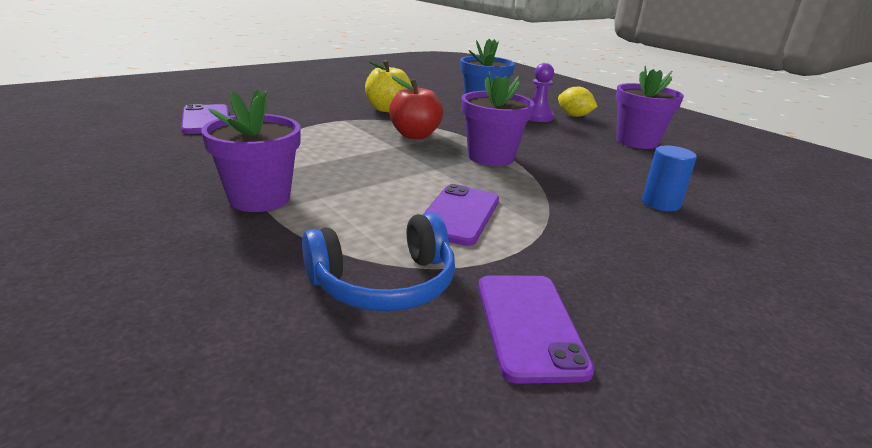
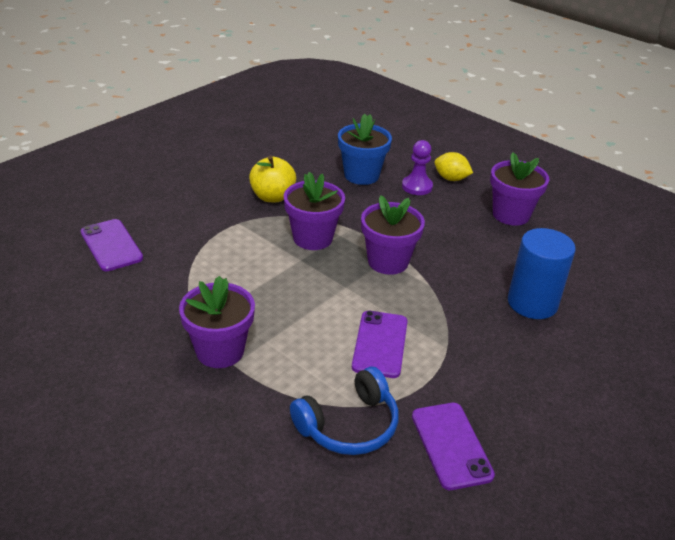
camera: 10 degrees left, 10 degrees up
red apple [389,76,443,139] -> purple flower pot [284,172,345,250]
blue cylinder [642,145,697,212] -> blue cylinder [508,228,576,319], size x1.70

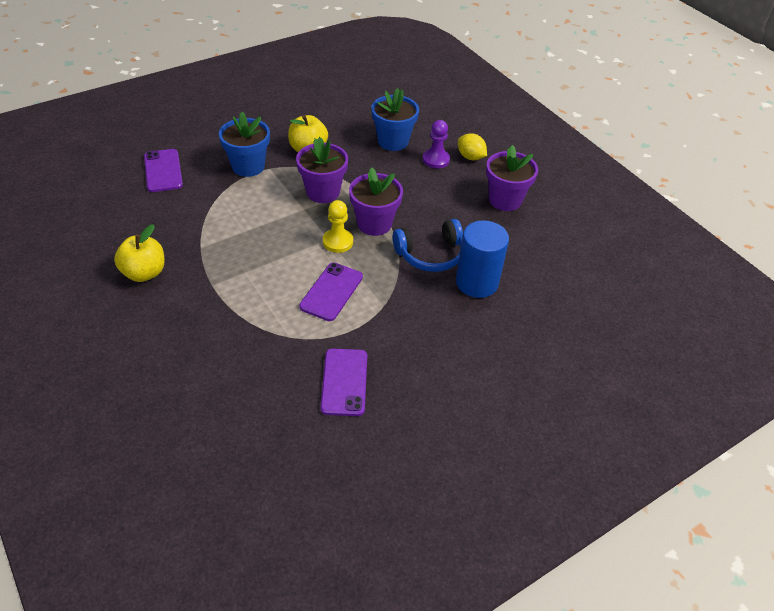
camera: 15 degrees right, 10 degrees up
purple flower pot [179,276,255,368] -> none
blue headphones [290,367,399,455] -> blue headphones moved to [393,219,463,272]
none -> yellow apple [114,224,165,282]
none -> blue flower pot [219,112,270,177]
none -> yellow pawn [323,200,353,253]

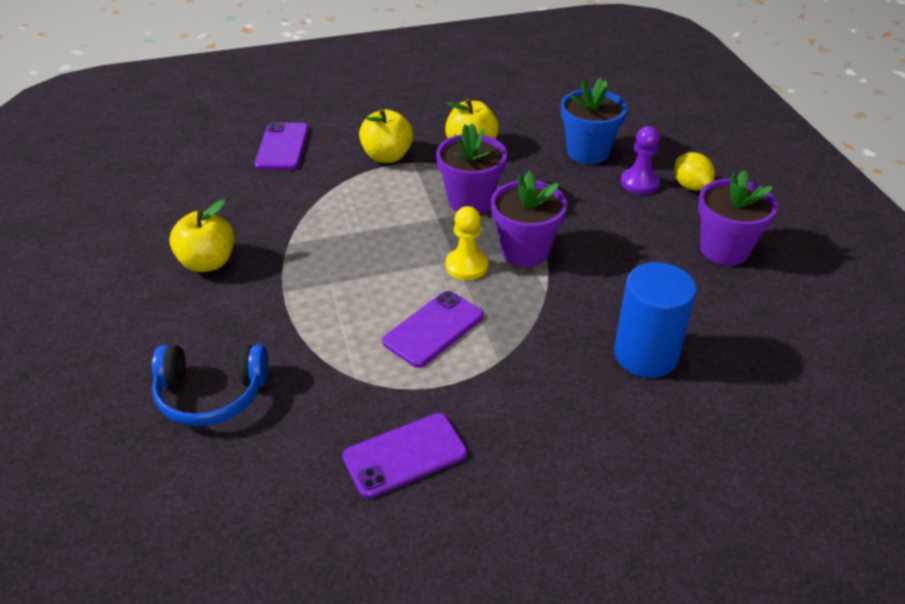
camera: 20 degrees right, 5 degrees down
blue flower pot [219,112,270,177] -> yellow apple [359,109,413,163]
purple phone [321,348,367,416] -> purple phone turned 45 degrees clockwise [342,413,467,499]
blue headphones [393,219,463,272] -> blue headphones moved to [152,344,269,426]

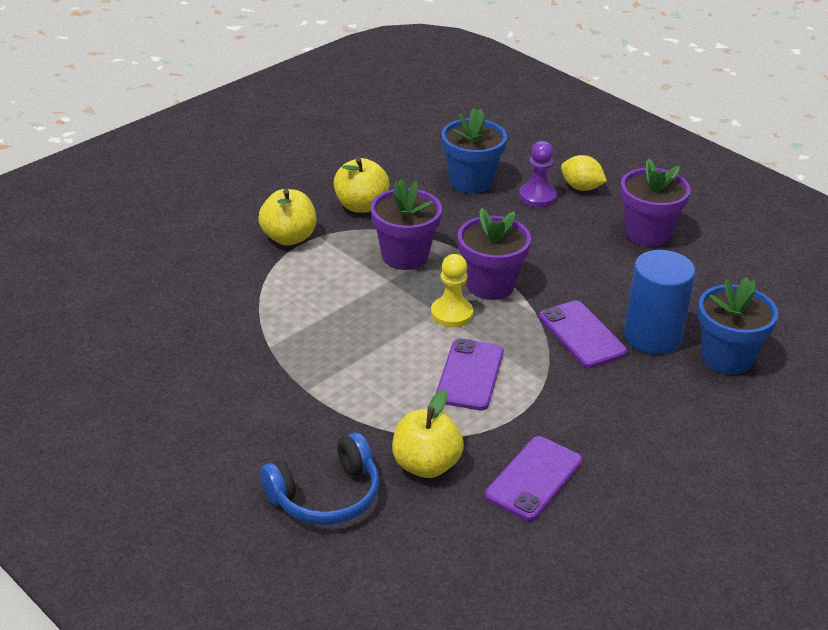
camera: 30 degrees left, 5 degrees down
yellow apple [169,200,234,272] -> yellow apple moved to [392,389,464,478]
purple phone [254,122,309,170] -> purple phone moved to [539,300,627,368]
none -> blue flower pot [698,277,778,375]

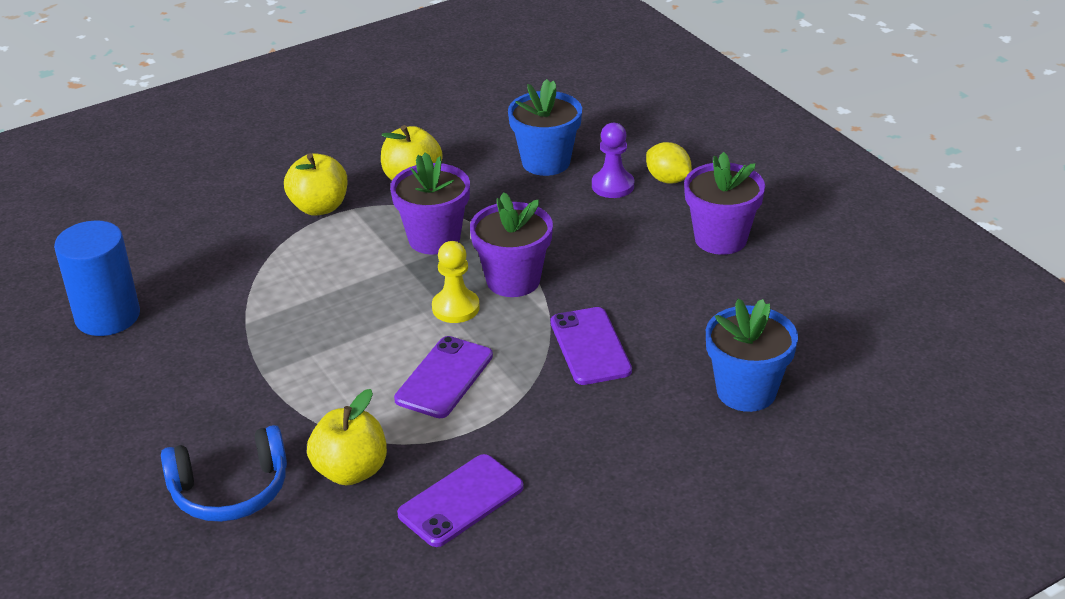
camera: 15 degrees right, 0 degrees up
blue cylinder [624,250,696,354] -> blue cylinder moved to [54,220,140,336]

